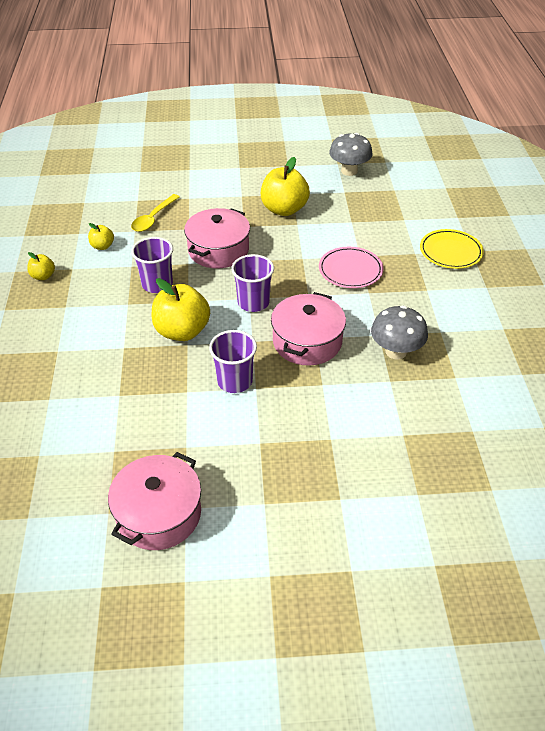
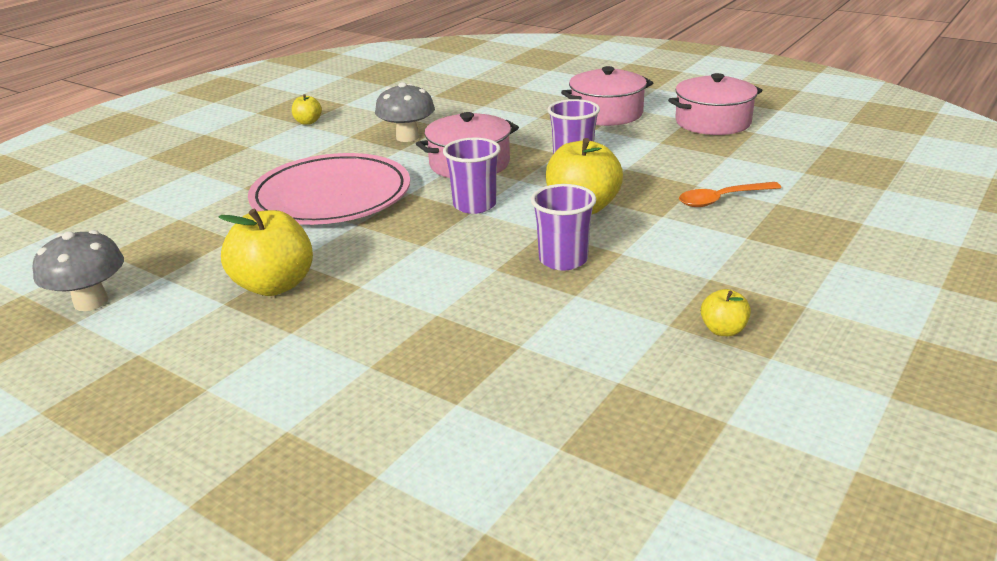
camera: 140 degrees left, 15 degrees down
yellow apple [88,223,114,250] -> yellow apple moved to [292,94,322,125]
yellow spoon [131,194,180,232] -> none
pink pot [184,208,250,268] -> pink pot moved to [561,66,653,126]
pink plate [319,247,384,288] -> pink plate [248,153,410,225], size x1.81
yellow plate [420,229,484,269] -> none
none -> orange spoon [679,182,782,207]

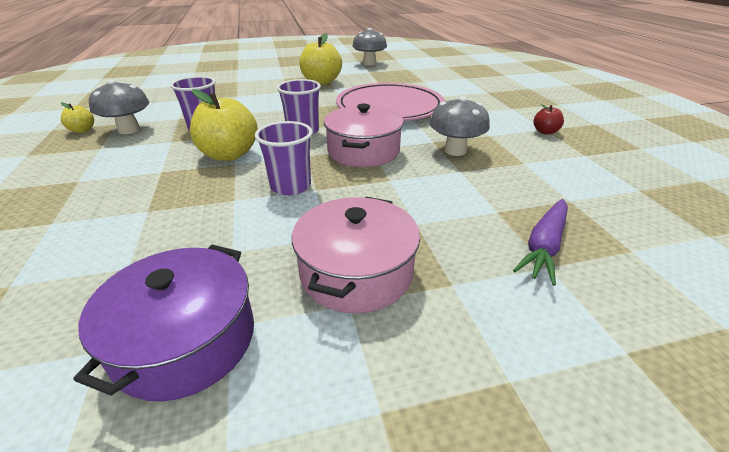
camera: 130 degrees right, 5 degrees up
yellow apple [292,94,322,125] -> red apple [534,104,564,134]
pink pot [668,73,763,135] -> purple pot [74,244,254,402]
orange spoon [679,182,782,207] -> none
none -> grey mushroom [89,80,149,134]
none -> purple carrot [513,199,568,286]

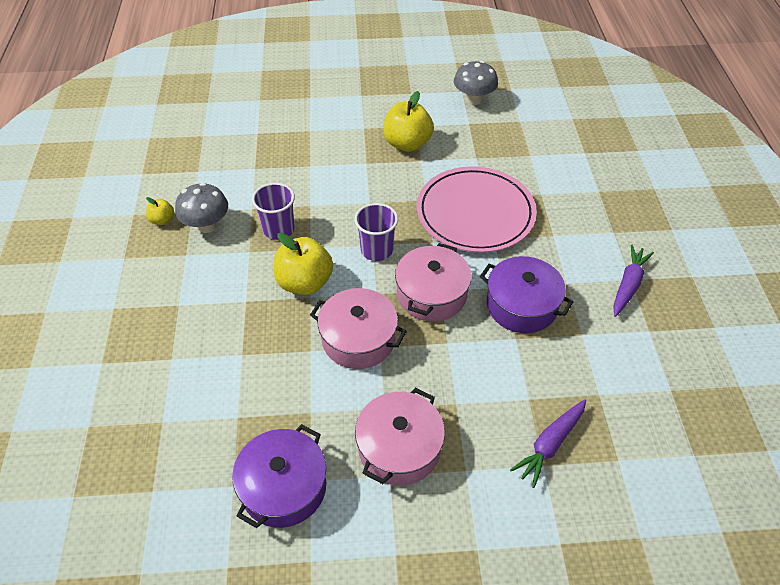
camera: 10 degrees right, 15 degrees up
purple cup [255,121,313,195] -> pink pot [310,288,407,369]
grey mushroom [430,96,490,156] -> purple pot [480,256,573,333]
red apple [534,104,564,134] -> purple carrot [613,245,654,317]

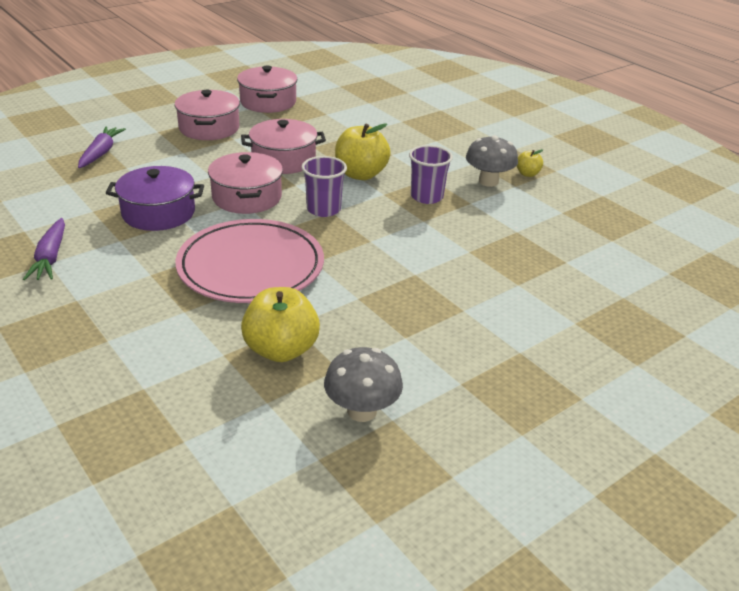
camera: 145 degrees right, 15 degrees down
purple pot [232,424,326,528] -> pink pot [237,66,297,113]
yellow apple [383,91,434,152] -> yellow apple moved to [241,287,320,362]

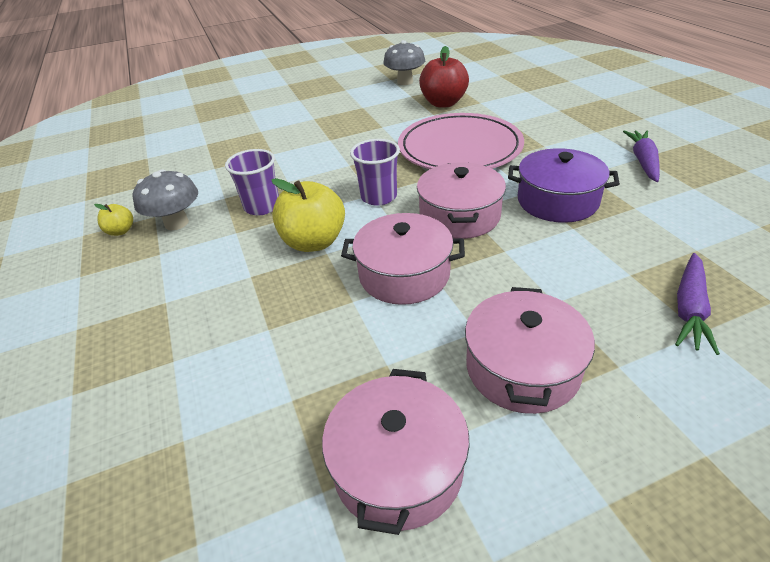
camera: 160 degrees left, 5 degrees up
yellow apple [241,287,320,362] -> red apple [419,46,469,108]

